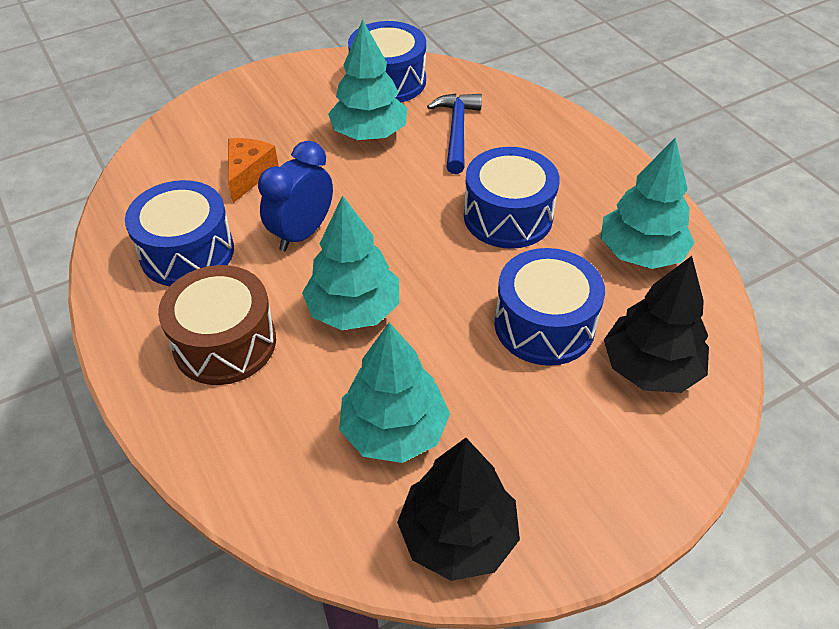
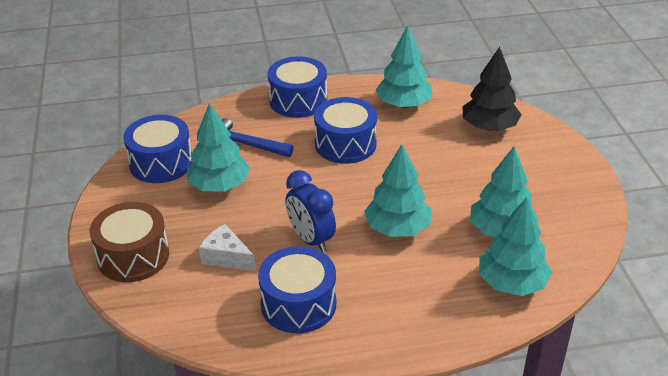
camera: 70 degrees left, 10 degrees down
brown drum [158,265,276,385] -> brown drum moved to [90,202,169,282]
orange cheese [228,138,279,203] -> white cheese [199,224,256,271]
black tree [397,438,520,581] -> none
blue drum [494,248,605,366] -> blue drum moved to [268,56,327,118]
none -> turquoise tree [479,197,552,296]

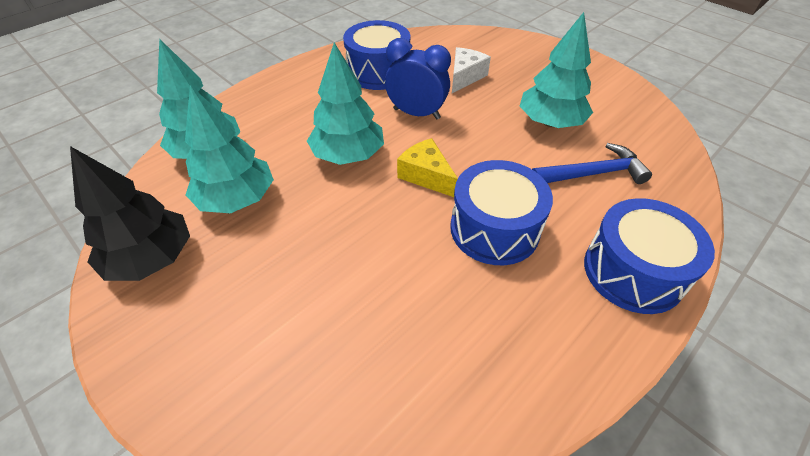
camera: 145 degrees right, 10 degrees up
brown drum [90,202,169,282] -> none
blue drum [123,115,193,183] -> none
white cheese [199,224,256,271] -> white cheese turned 60 degrees counterclockwise [452,47,491,93]
turquoise tree [376,26,432,108] -> none
black tree [462,47,522,131] -> black tree moved to [70,146,190,281]
none -> yellow cheese [397,138,458,197]

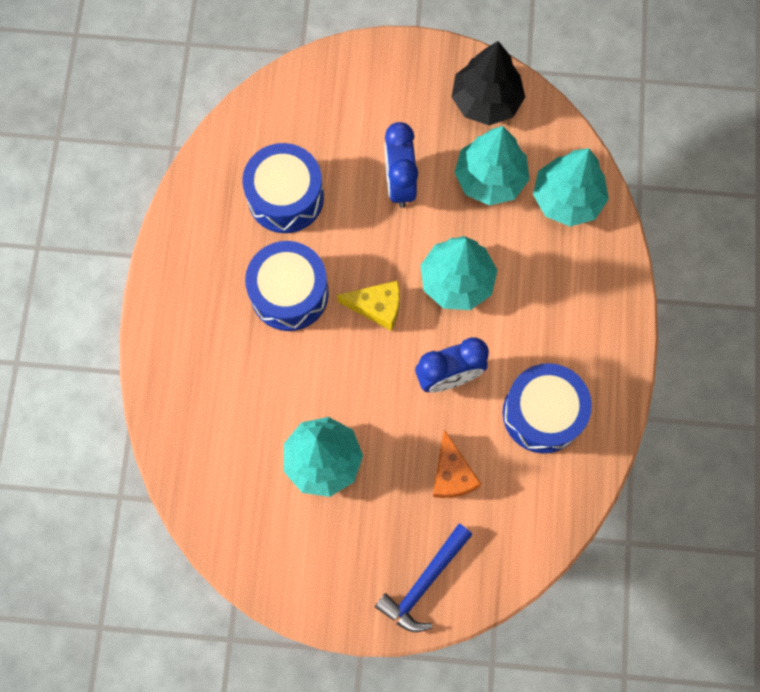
camera: 140 degrees right, 25 degrees up
white cheese [452,47,491,93] -> orange cheese [433,430,481,498]
blue hammer [532,143,652,184] -> blue hammer moved to [375,524,473,632]
blue drum [584,198,715,314] -> blue drum moved to [242,143,324,233]
none -> blue clock [385,122,418,208]

